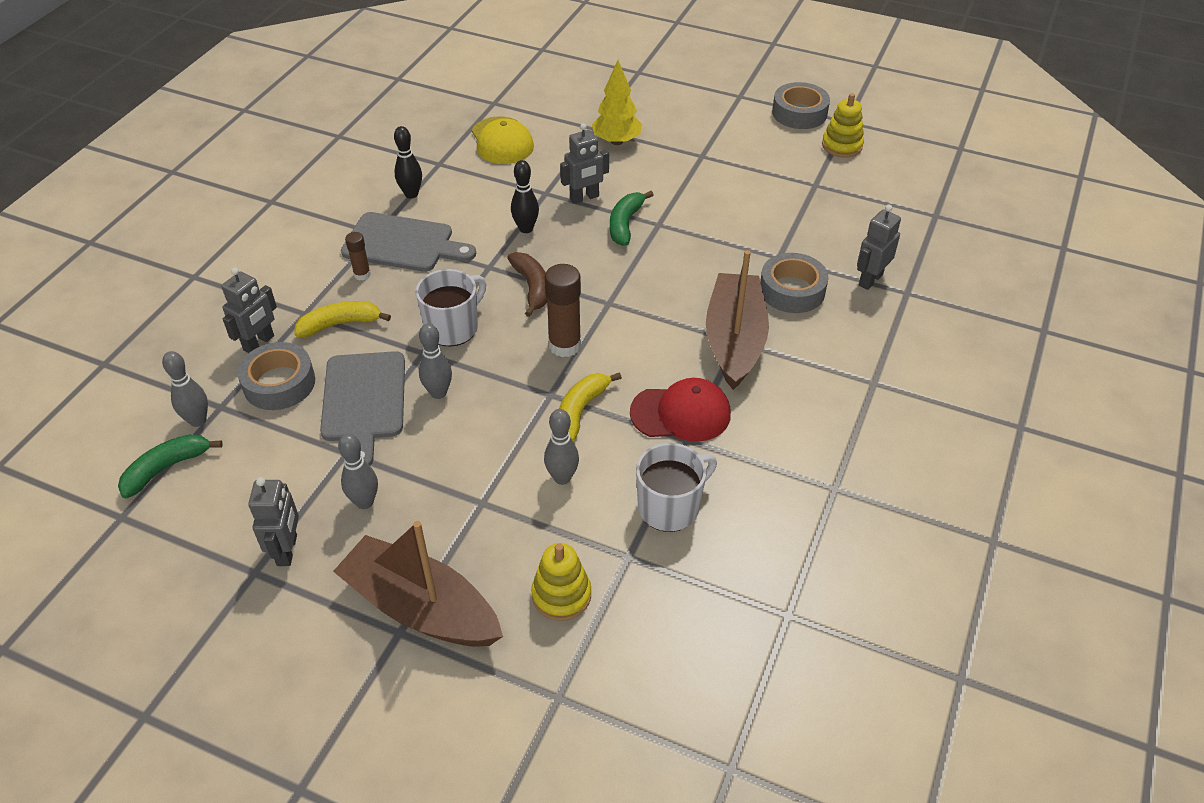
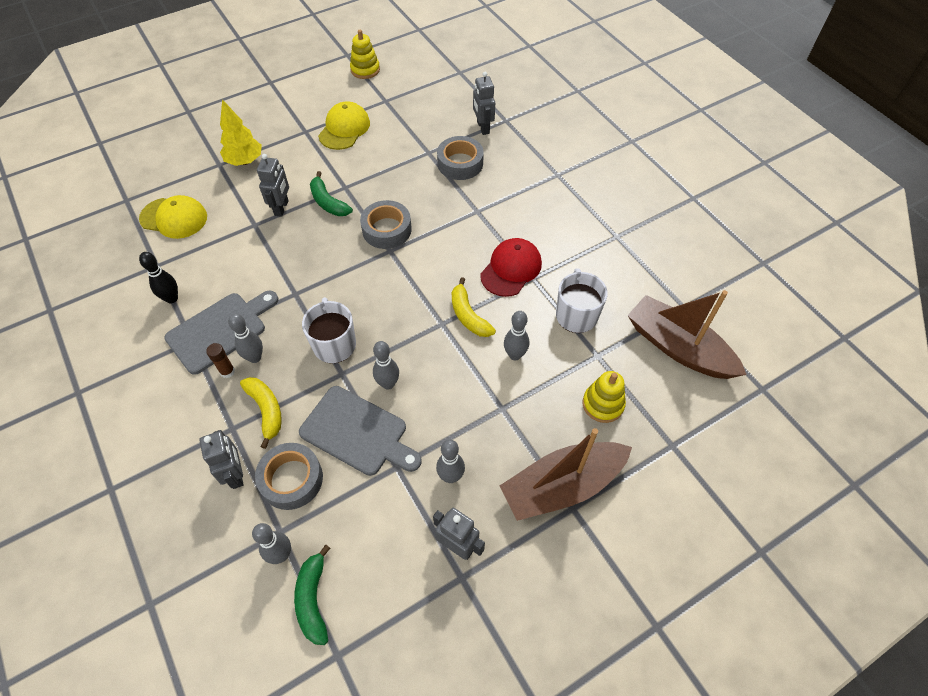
camera: 55 degrees left, 10 degrees up
yellow banana [294,301,391,337] -> yellow banana turned 135 degrees clockwise [240,377,282,449]
brown banana [507,252,547,317] -> none
black bowling pin [511,160,539,233] -> none
brown glue stick [545,264,581,357] -> none
brown boat [706,250,769,390] -> brown boat moved to [627,290,747,379]
grey tape [772,82,830,129] -> grey tape moved to [360,200,412,249]
none -> grey bowling pin [228,313,263,363]
none -> yellow cap [318,102,370,150]

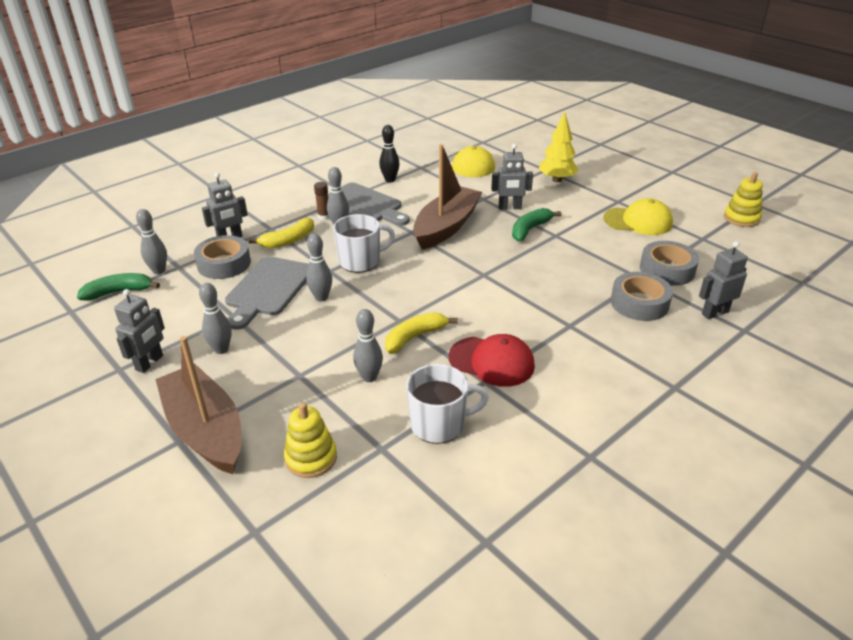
camera: 80 degrees right, 20 degrees down
grey tape [360,200,412,249] -> grey tape moved to [640,241,699,286]
brown boat [627,290,747,379] -> brown boat moved to [413,144,483,250]

